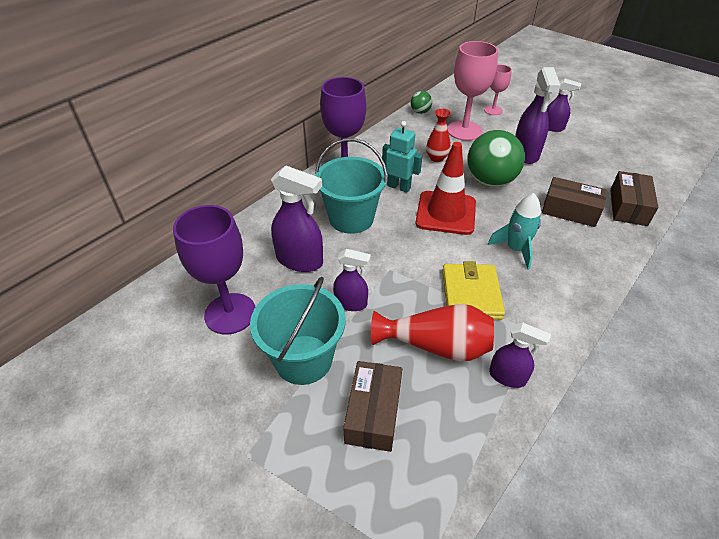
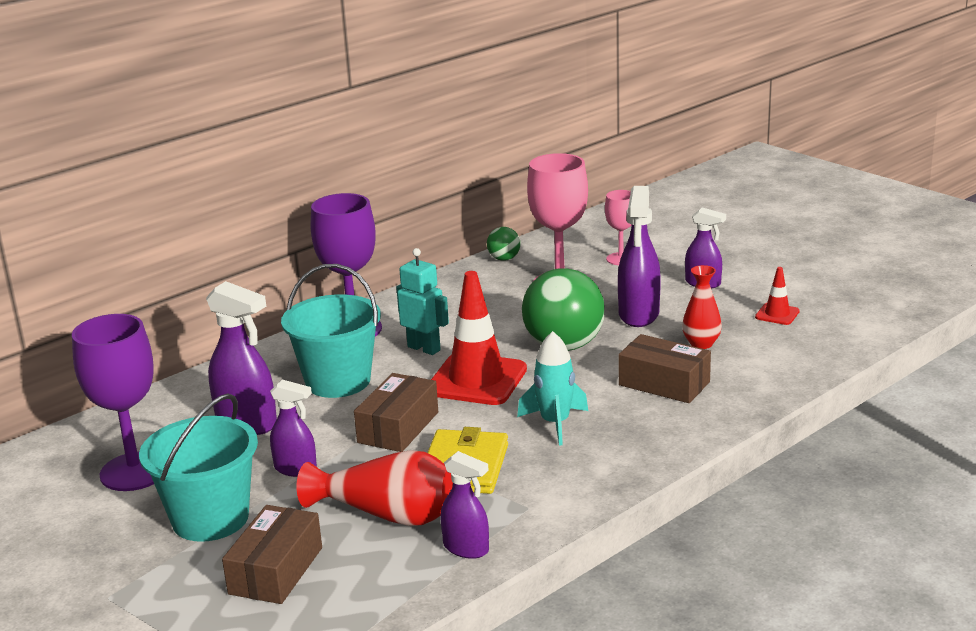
camera: 10 degrees right, 20 degrees down
red vase [426,109,451,162] -> red vase moved to [682,265,722,349]
brown box [610,171,658,226] -> brown box moved to [354,373,438,452]
none -> red traffic cone [755,267,800,325]

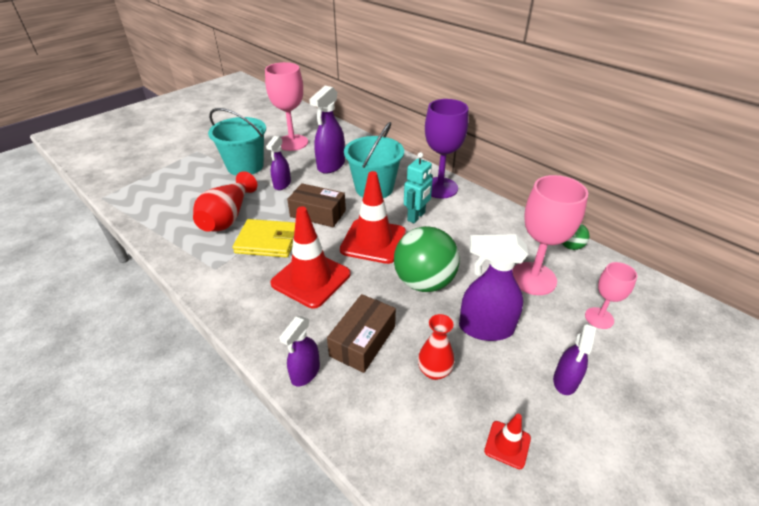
camera: 85 degrees right, 15 degrees up
purple goblet [72,314,154,491] -> pink goblet [265,62,308,151]
brown box [222,505,322,604] -> none
purple spray bottle [440,451,489,559] -> purple spray bottle moved to [279,316,320,386]
turquoise rocket [517,331,588,446] -> red traffic cone [270,206,351,309]

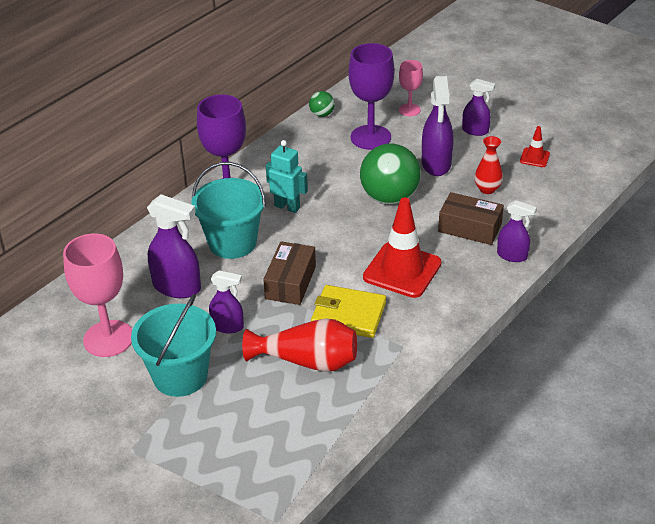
camera: 95 degrees left, 0 degrees up
yellow wallet [233,219,295,258] -> yellow wallet turned 75 degrees counterclockwise [311,285,386,338]
red traffic cone [340,171,406,264] -> none
pink goblet [513,175,588,295] -> purple goblet [348,43,394,150]

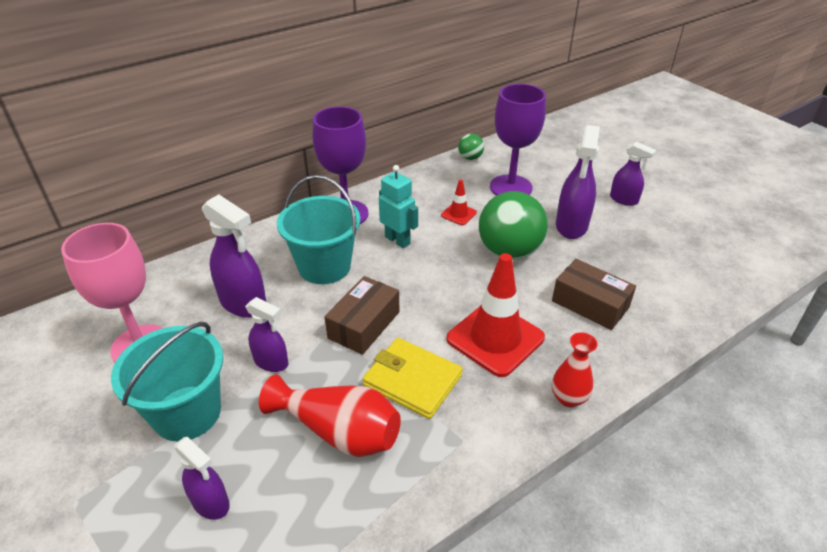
camera: 15 degrees right, 0 degrees up
pink goblet [399,60,423,116] -> none
red vase [475,136,503,194] -> red vase moved to [552,332,598,407]
purple spray bottle [497,200,537,262] -> purple spray bottle moved to [174,437,230,520]
red traffic cone [520,126,550,167] -> red traffic cone moved to [441,180,477,225]

